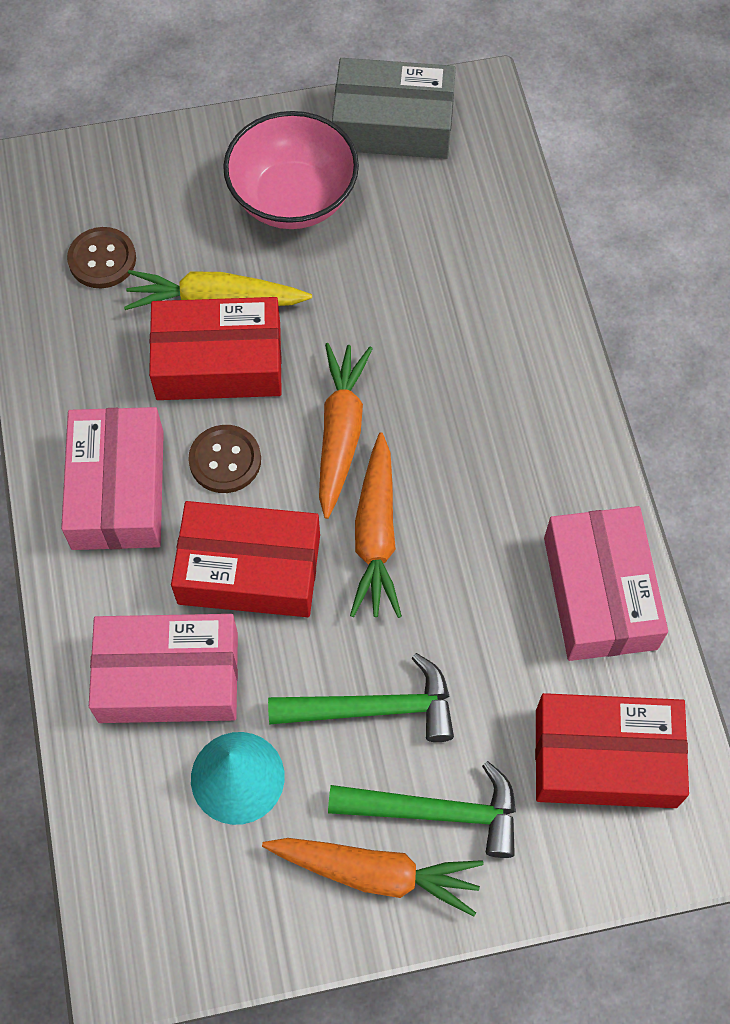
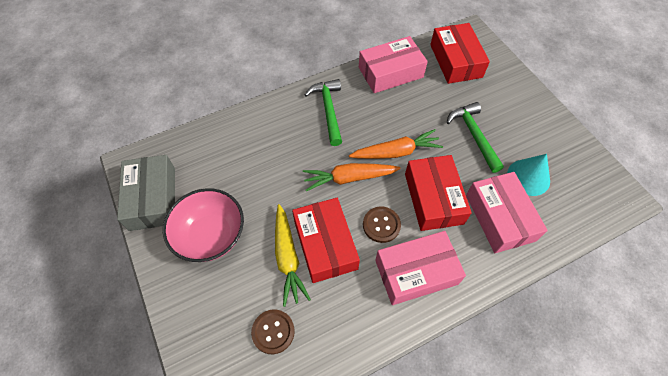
camera: 105 degrees left, 5 degrees down
orange carrot [262,838,484,917] -> none
green hammer [328,761,516,858] -> green hammer moved to [305,79,342,146]

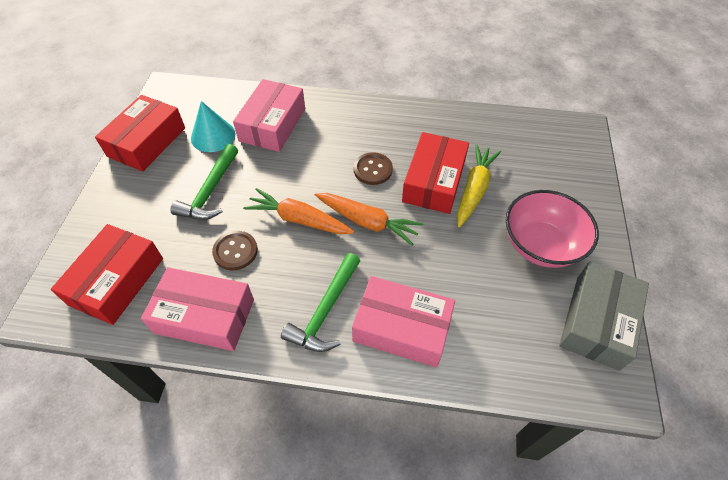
camera: 145 degrees left, 5 degrees down
brown button [251,309,295,354] -> brown button moved to [212,231,258,270]
pink box [375,231,466,305] -> pink box moved to [352,276,455,367]
red box [405,155,472,231] -> red box moved to [95,95,185,172]

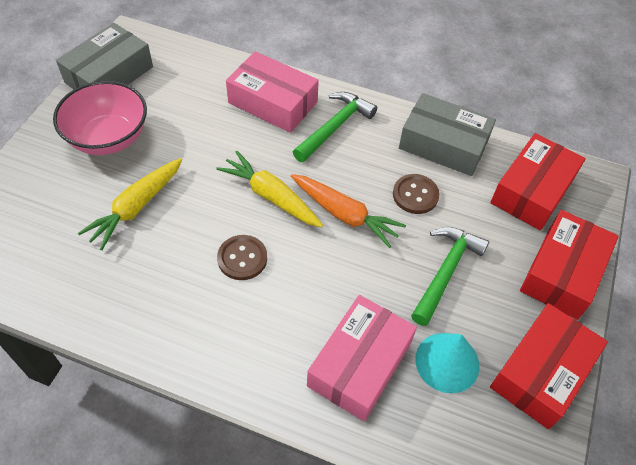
camera: 170 degrees left, 0 degrees up
pink box [141,267,254,351] -> grey box [399,93,496,176]
orange carrot [315,193,423,246] -> yellow carrot [216,151,323,227]
red box [402,132,469,214] -> red box moved to [520,210,619,320]

